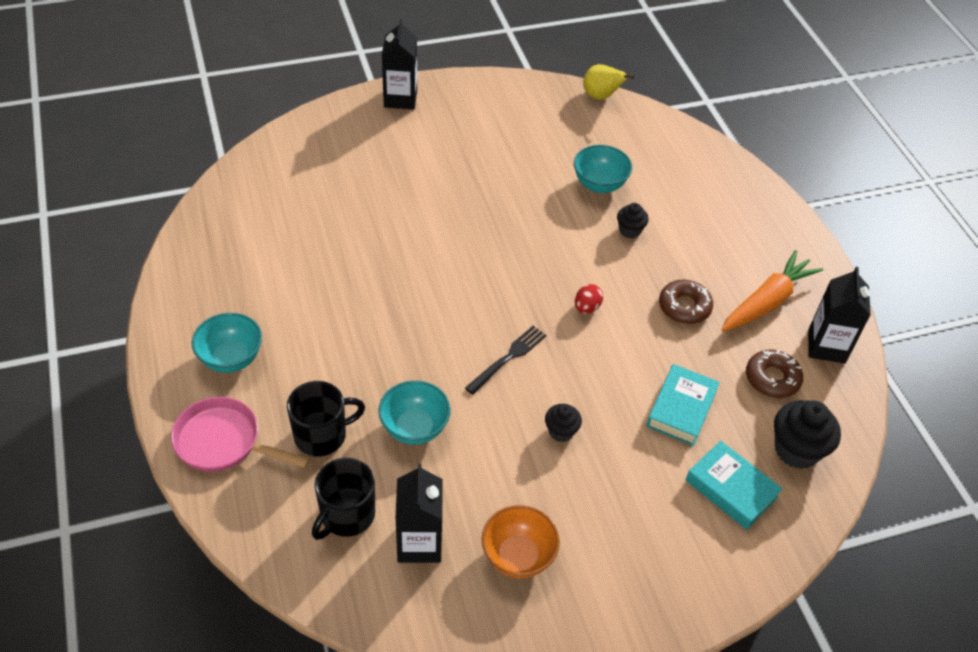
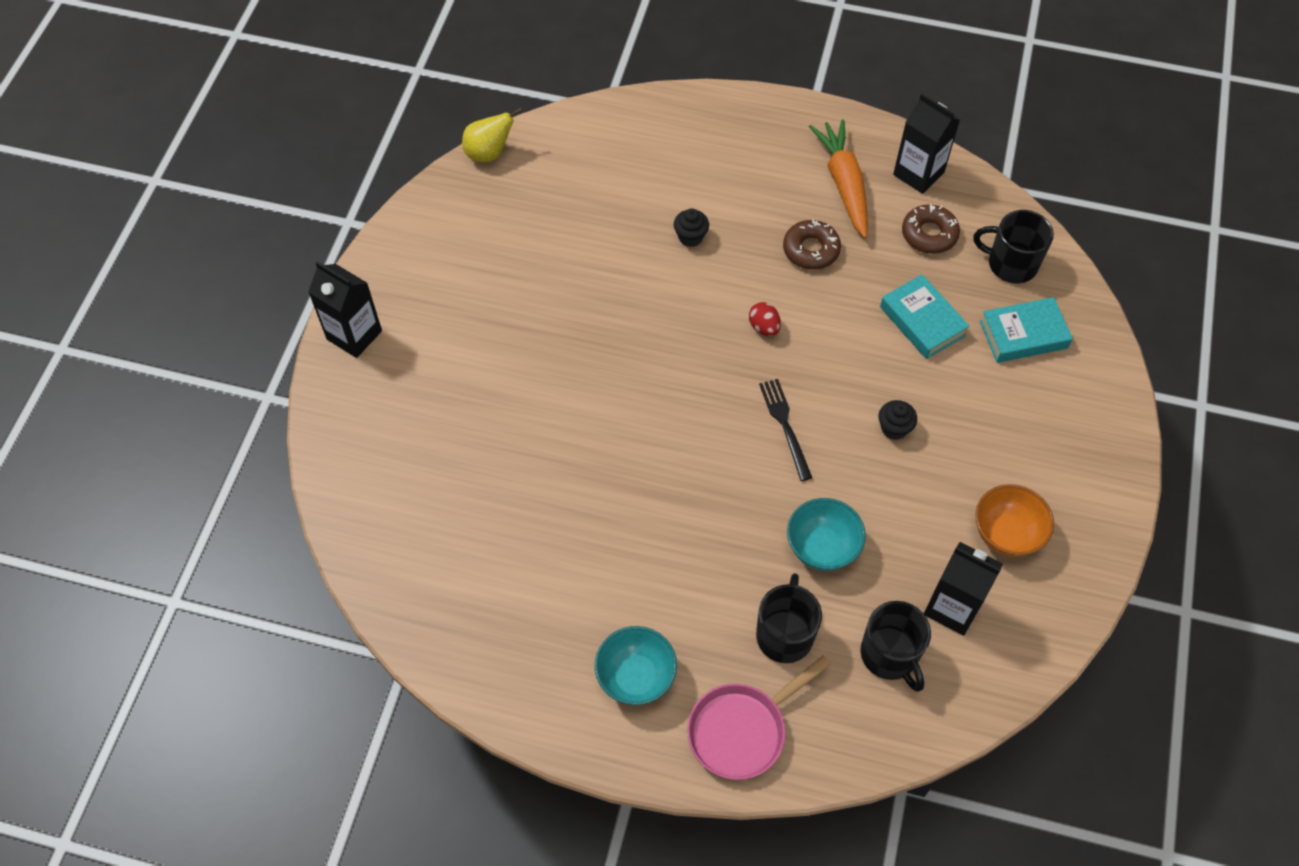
camera: 55 degrees left, 10 degrees up
turquoise bowl [574,145,632,193] -> none
black cupcake [774,400,841,469] -> black mug [974,210,1054,283]

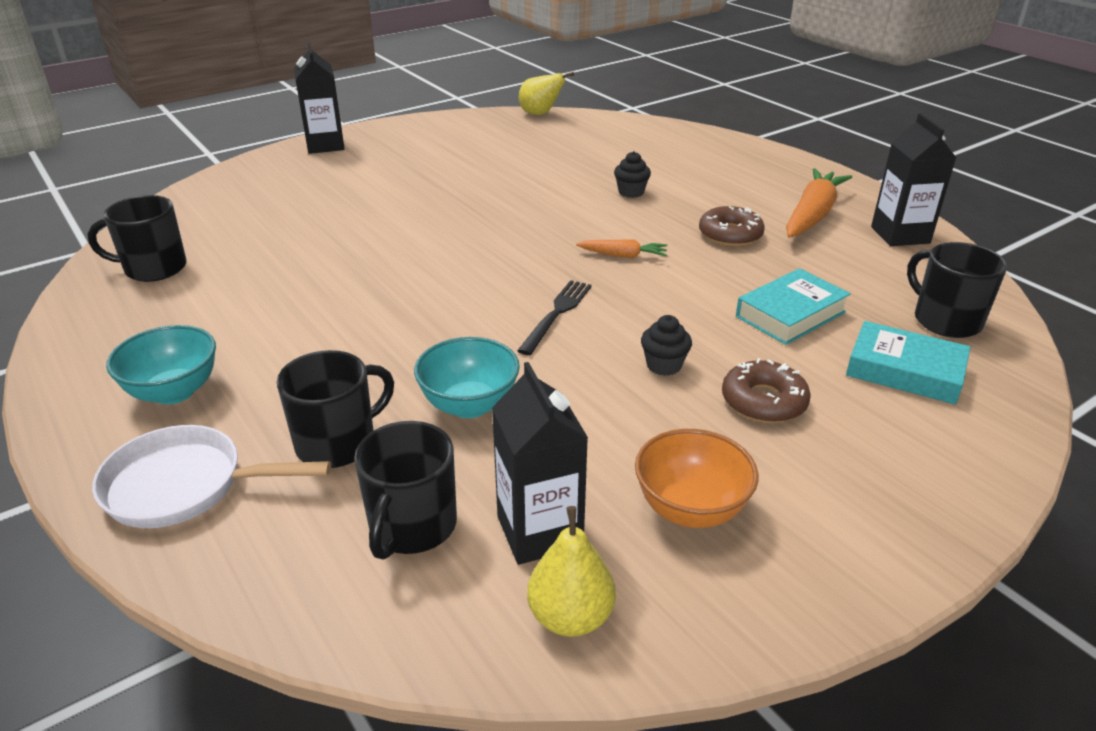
camera: 40 degrees right, 25 degrees down
pink pan [687,656,831,780] -> white pan [92,425,331,528]
red egg [749,302,781,336] -> orange carrot [576,240,667,258]
turquoise book [880,274,970,359] -> turquoise book turned 45 degrees clockwise [736,268,851,345]
brown donut [902,204,960,254] -> brown donut moved to [722,358,811,423]
none -> black mug [87,195,187,282]
none -> yellow pear [527,506,616,637]

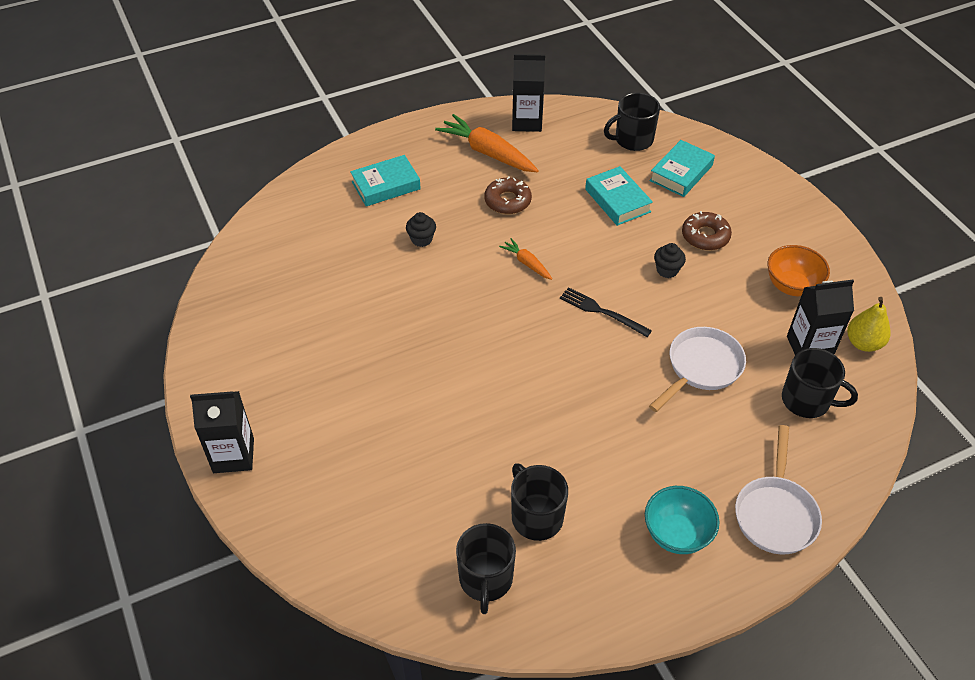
camera: 80 degrees left, 15 degrees up
black mug [277,350,394,468] -> black mug moved to [511,463,568,541]
turquoise bowl [414,337,520,418] -> white pan [649,327,746,412]
yellow pear [519,72,574,115] -> none
orange carrot [576,240,667,258] -> orange carrot turned 60 degrees counterclockwise [499,238,552,280]
none -> turquoise book [350,155,421,206]

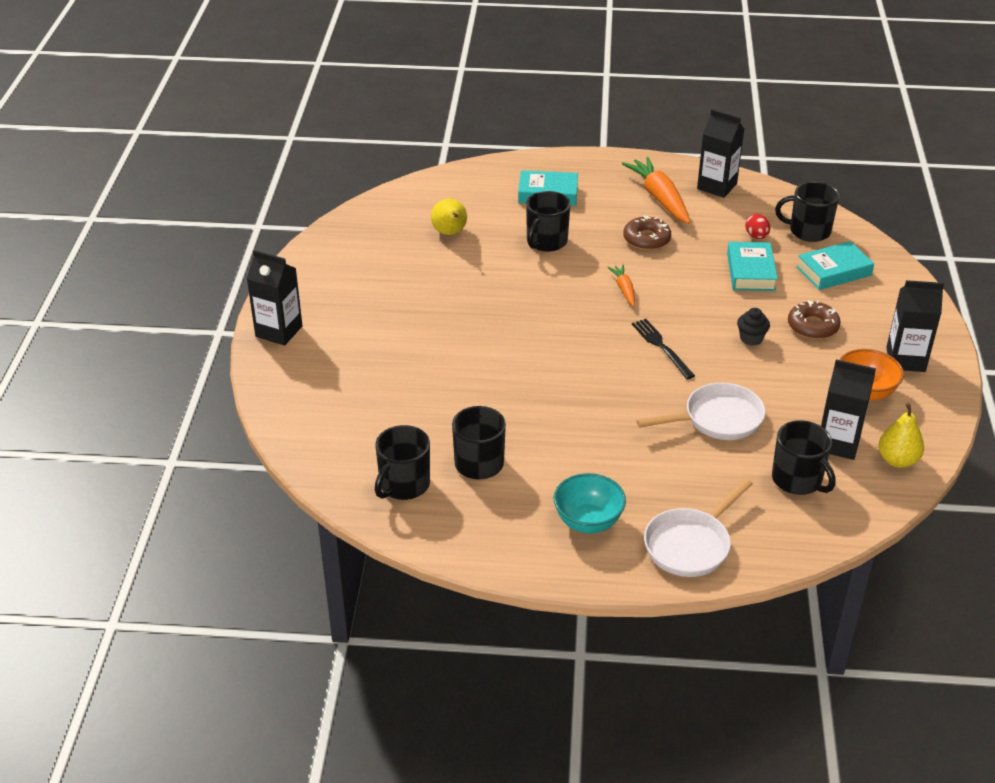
camera: 30 degrees right, 10 degrees down
black cupcake [406,212,436,247] -> black mug [526,191,570,252]
none -> yellow pear [431,199,467,235]
none -> red egg [745,214,770,239]
none -> black carton [886,280,944,372]

